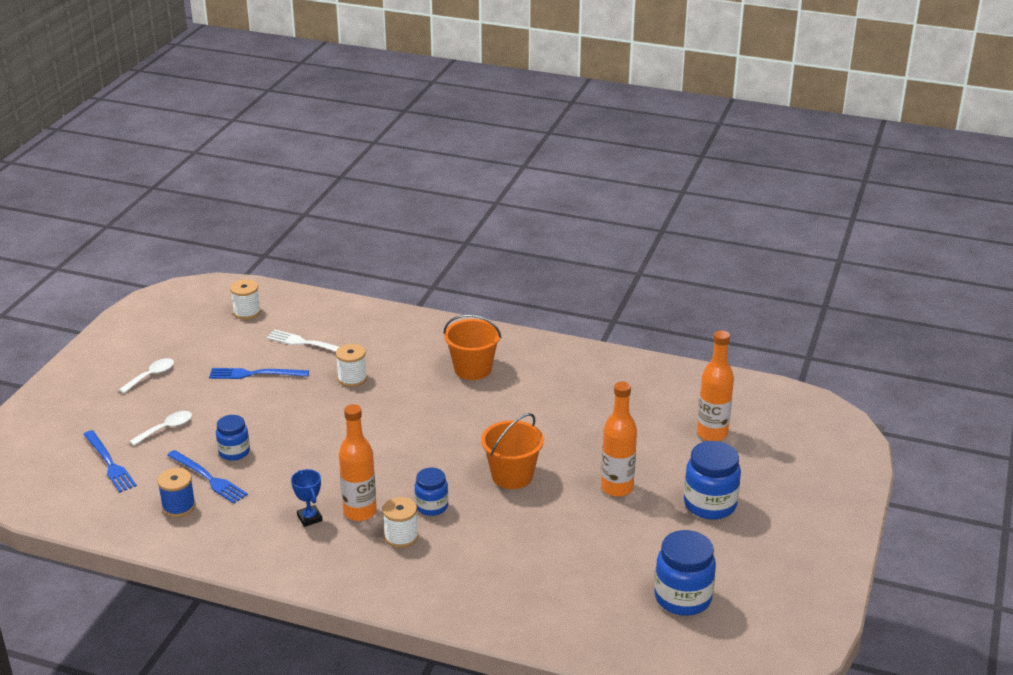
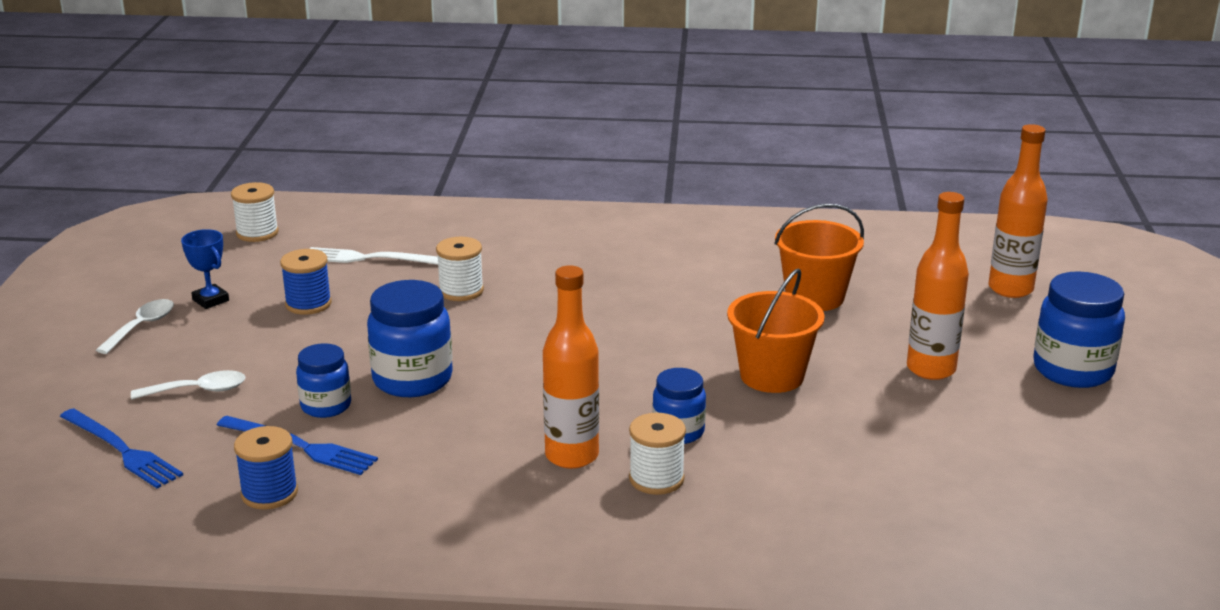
camera: 15 degrees left, 5 degrees down
white spoon [129,411,192,446] -> white spoon turned 45 degrees clockwise [131,370,246,399]
blue fork [209,368,309,379] -> blue spool [280,249,332,315]
blue trophy [291,469,323,527] -> blue trophy moved to [181,229,229,309]
orange bucket [444,315,501,380] -> orange bucket moved to [775,204,864,311]
blue jar [655,530,716,616] -> blue jar moved to [367,280,453,397]

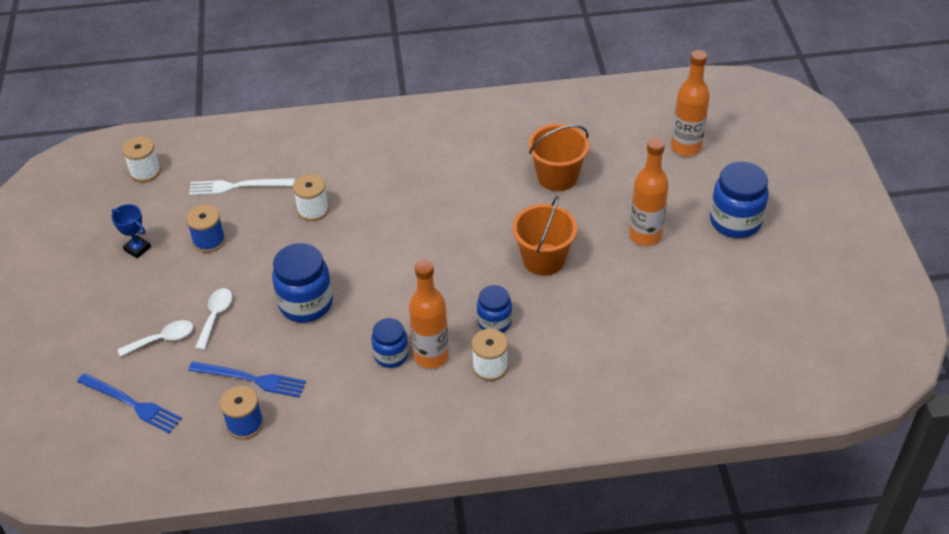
camera: 10 degrees left, 20 degrees up
white spoon [96,299,174,354] -> white spoon moved to [195,288,232,350]
blue jar [296,343,351,418] -> blue jar moved to [371,318,409,368]

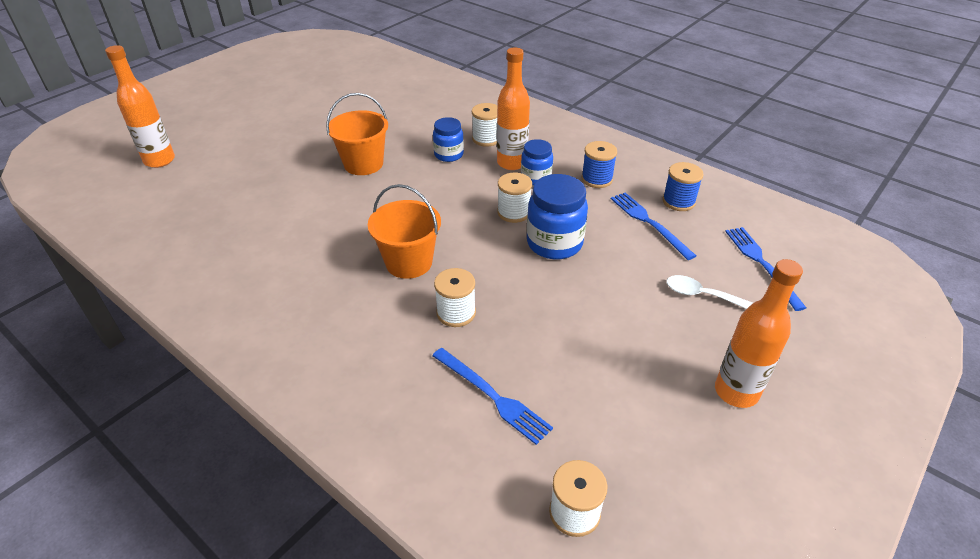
camera: 135 degrees left, 5 degrees down
blue trophy [111,204,151,258] -> none
blue spool [186,205,225,253] -> blue spool moved to [581,141,617,188]
white fork [189,178,295,195] -> blue fork [432,348,553,445]
white spoon [195,288,232,350] -> none
orange bucket [528,124,589,191] -> orange bucket moved to [368,184,441,279]
orange bottle [629,138,669,246] -> orange bottle moved to [715,259,803,408]
blue jar [710,161,769,238] -> none
none -> white spool [497,173,532,223]

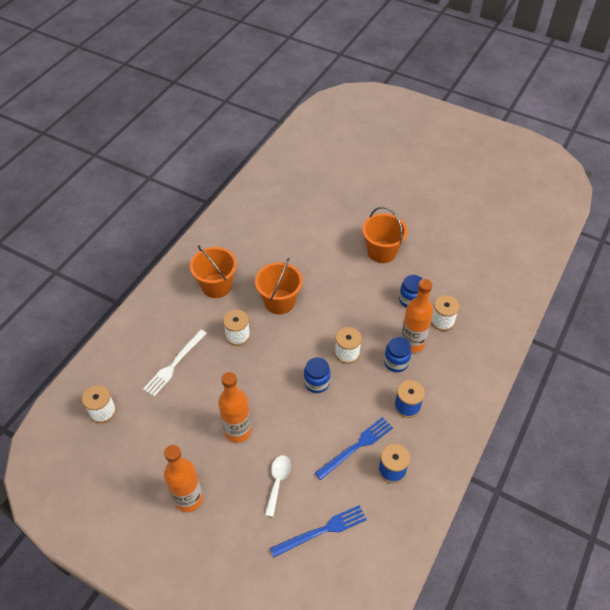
camera: 80 degrees right, 10 degrees up
orange bottle [105,45,175,168] -> orange bottle moved to [218,372,251,443]
blue fork [432,348,553,445] -> white fork [143,329,207,397]
blue jar [527,174,588,259] -> blue jar [304,357,330,393], size x0.61
none -> orange bucket [190,245,237,298]

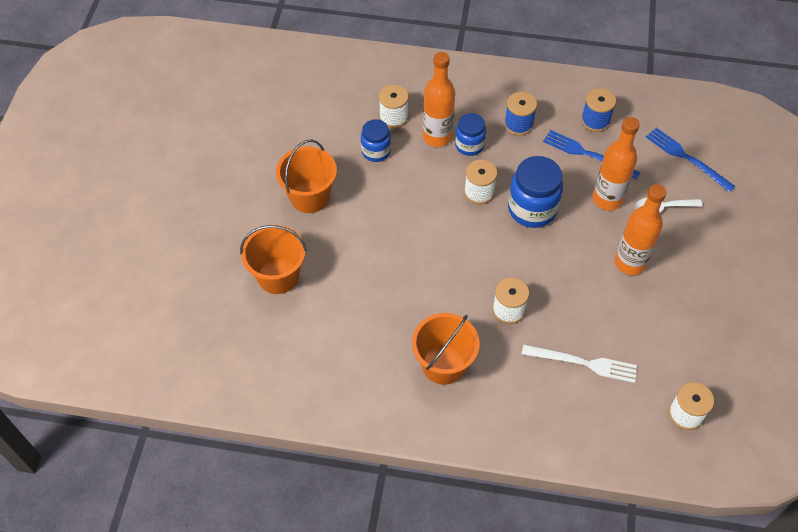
camera: 110 degrees left, 5 degrees up
orange bottle [164,445,203,512] -> orange bottle moved to [593,117,640,210]
orange bucket [255,258,303,314] -> orange bucket moved to [240,225,307,294]
blue jar [304,357,330,393] -> blue jar [508,156,563,228], size x1.63

